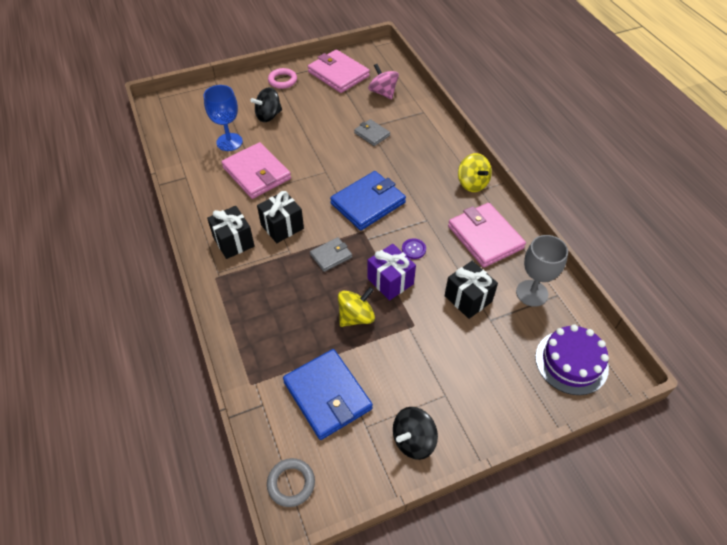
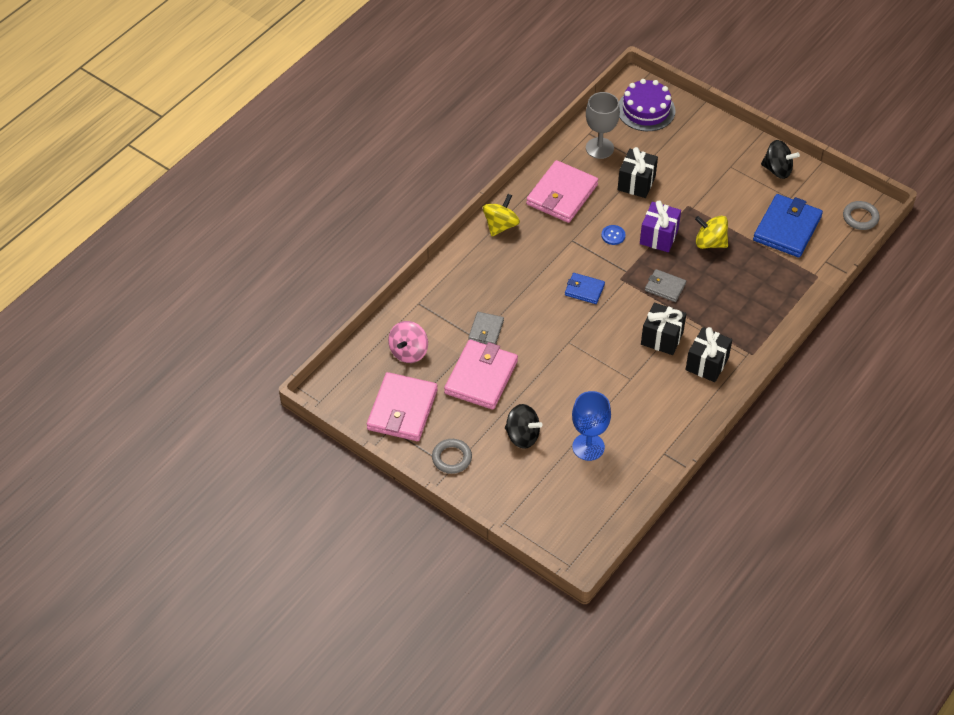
camera: 120 degrees left, 0 degrees up
pink wallet [221,142,291,199] -> pink wallet moved to [444,340,518,409]
pink ring [268,68,297,89] -> grey ring [432,439,472,474]
blue wallet [330,171,406,231] -> blue wallet [565,273,605,304], size x0.53
purple button [402,239,426,259] -> blue button [601,225,626,245]

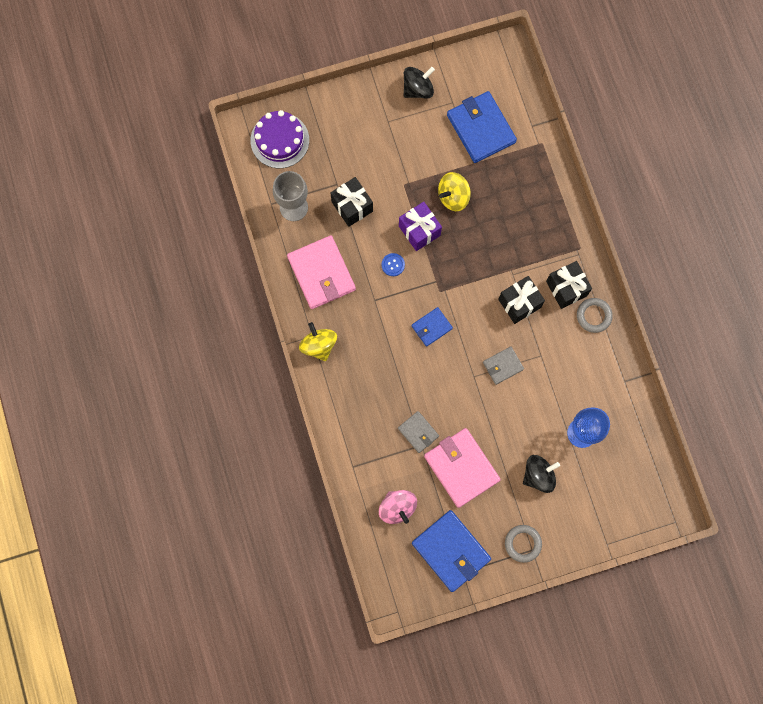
camera: 55 degrees left, 25 degrees up
pink wallet [367,372,438,441] -> blue wallet [412,510,491,592]
grey wallet [645,269,686,302] -> grey wallet moved to [483,346,524,385]
grey ring [843,201,879,230] -> grey ring moved to [577,298,613,333]

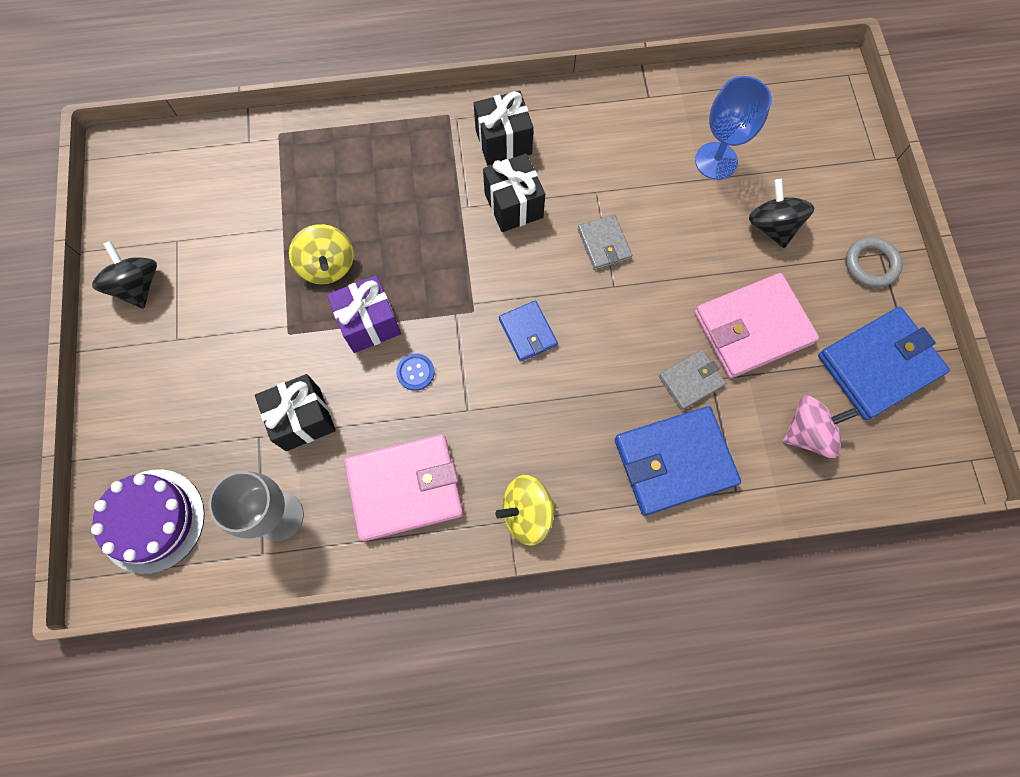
camera: 80 degrees left, 5 degrees down
blue wallet [447,91,517,163] -> blue wallet moved to [615,406,741,516]
grey ring [577,298,613,333] -> none

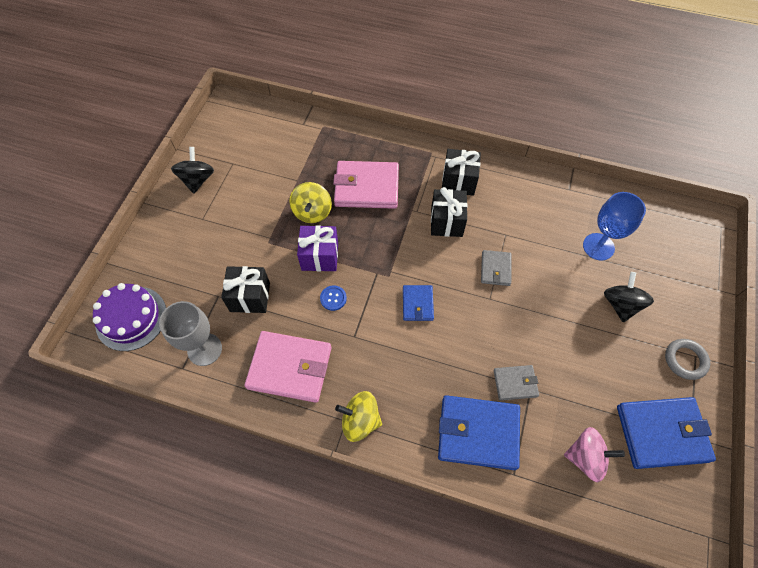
camera: 25 degrees right, 10 degrees down
pink wallet [694,273,819,378] -> pink wallet moved to [333,161,399,209]

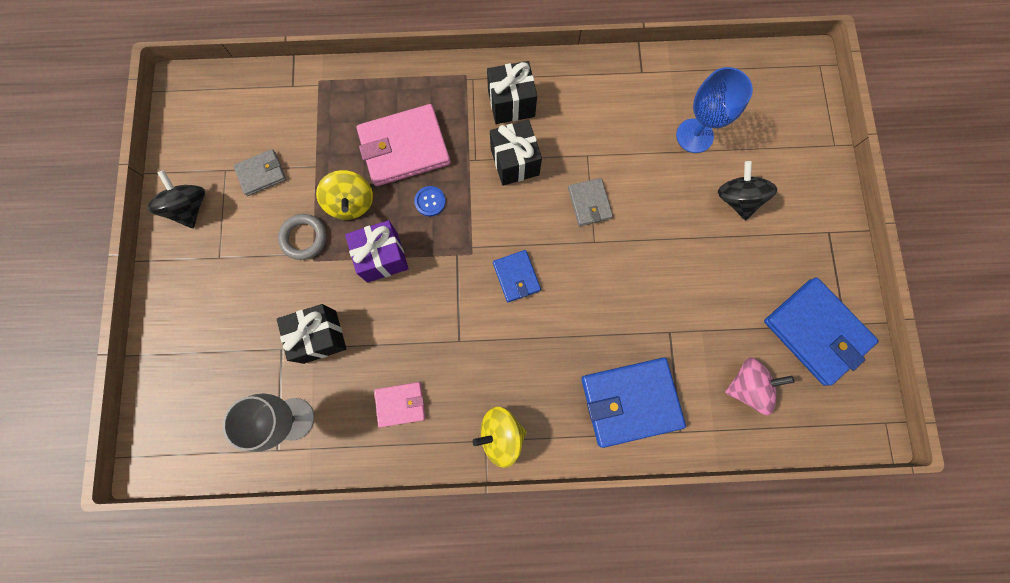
camera: 20 degrees left, 15 degrees up
purple cake [93,283,166,351] -> none
pink wallet [245,331,331,403] -> pink wallet [374,382,425,428], size x0.53
blue button [320,286,347,311] -> blue button moved to [414,186,446,216]
grey wallet [494,365,539,401] -> grey wallet moved to [233,149,286,196]
blue wallet [617,397,716,469] -> blue wallet turned 75 degrees clockwise [764,277,878,386]
grey ring [665,339,710,380] -> grey ring moved to [278,214,327,260]

